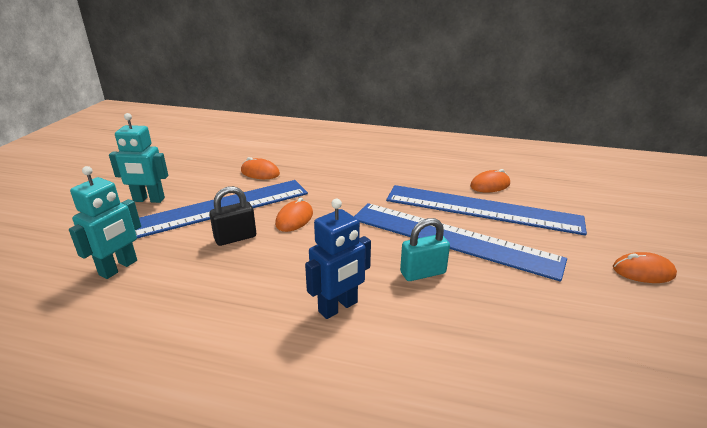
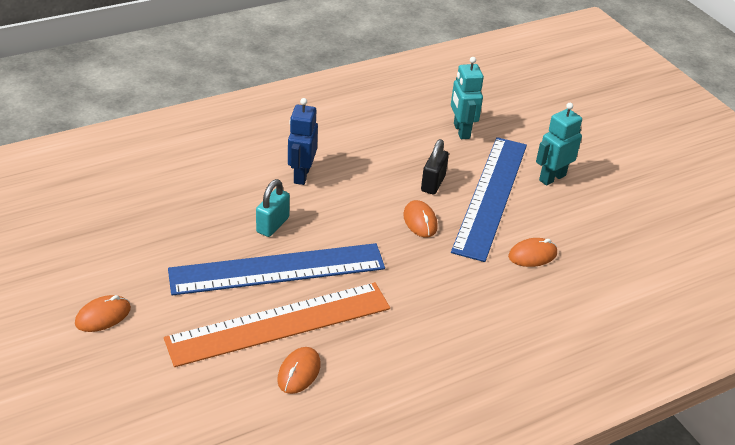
camera: 135 degrees right, 10 degrees up
blue ruler [386,185,587,235] -> orange ruler [164,282,390,367]

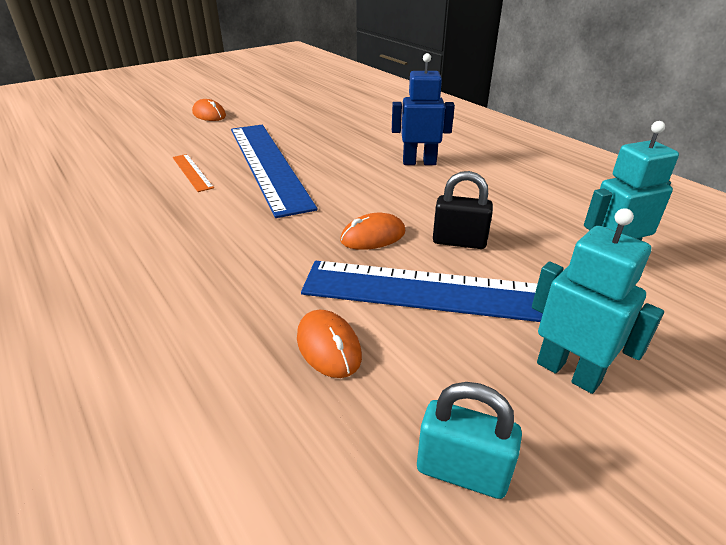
camera: 85 degrees right, 5 degrees down
orange ruler [164,282,390,367] -> orange ruler [173,154,214,192], size x0.42
turquoise padlock [256,179,290,237] -> turquoise padlock moved to [417,382,522,499]
orange mouse [277,347,321,394] -> none

